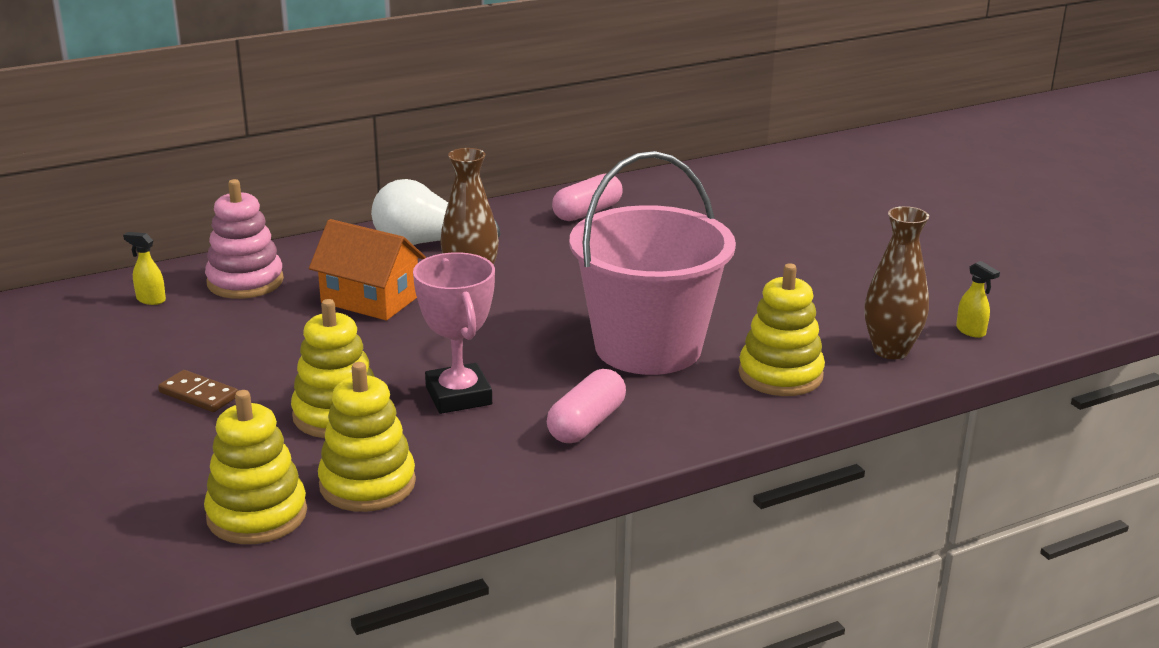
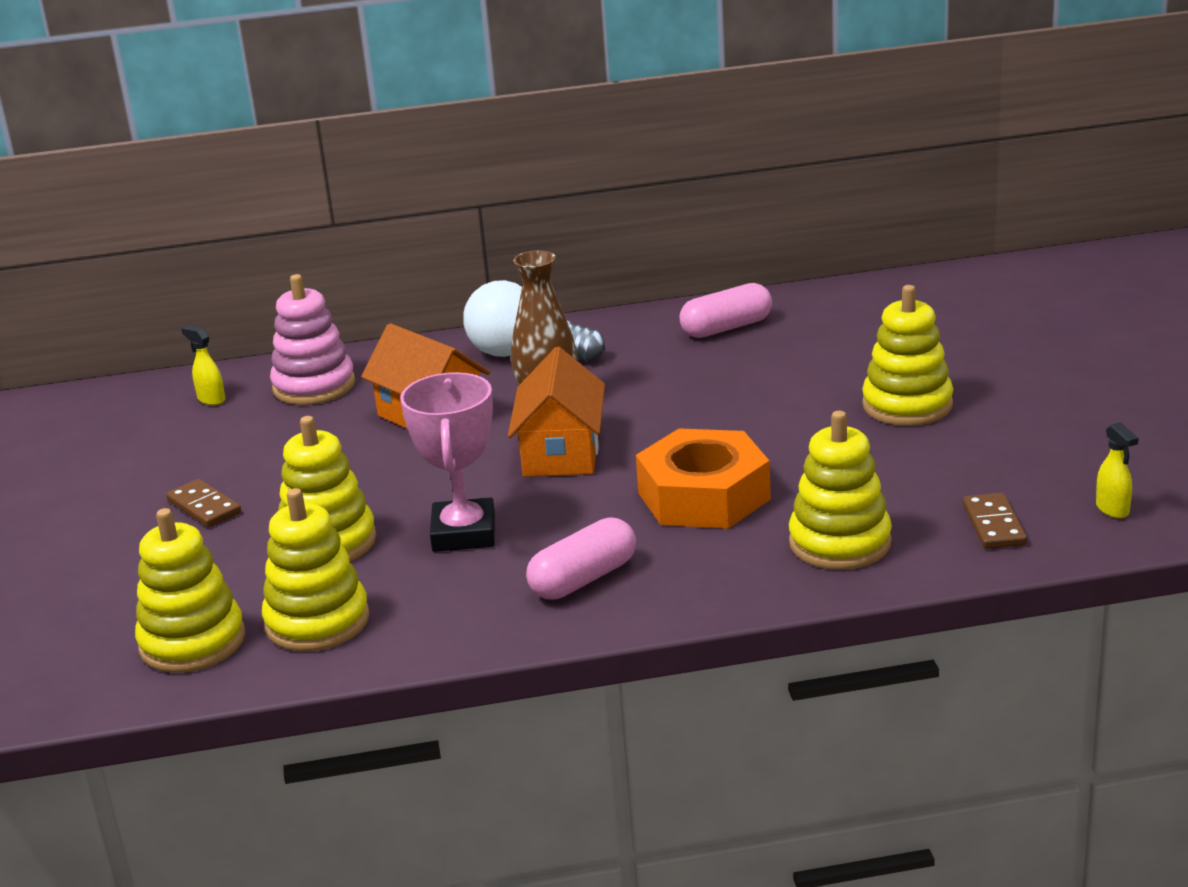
camera: 20 degrees right, 0 degrees up
pink bucket [570,151,736,375] -> orange nut [636,428,771,529]
brown vase [864,206,929,359] -> brown domino [963,493,1027,549]
none -> orange house [508,347,605,477]
none -> yellow stacking toy [862,285,953,426]

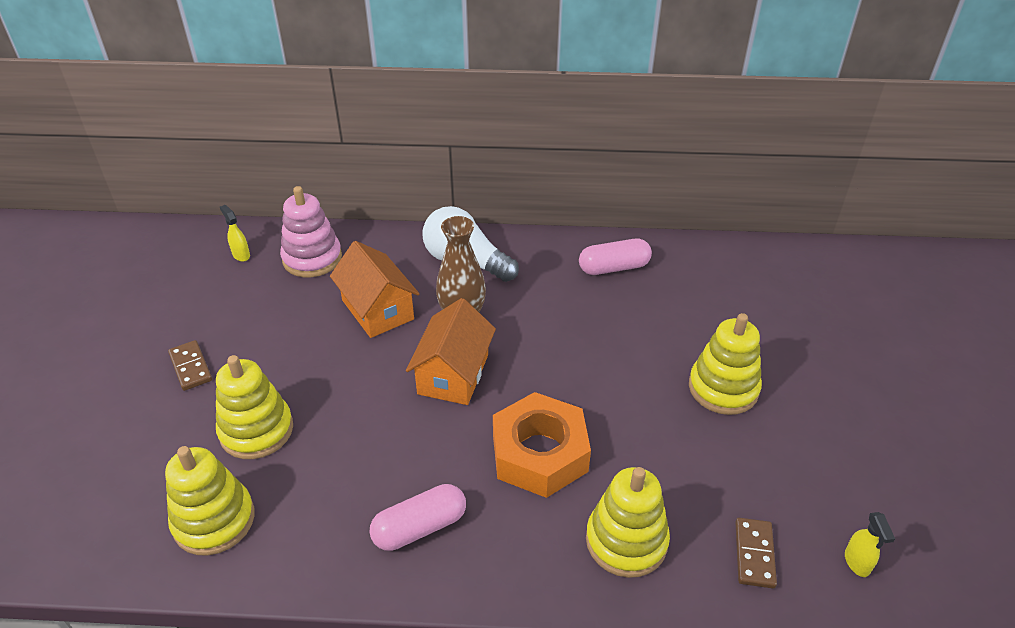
camera: 10 degrees right, 15 degrees up
yellow stacking toy [135,508,245,673] -> none
pink trophy [400,372,495,552] -> none

